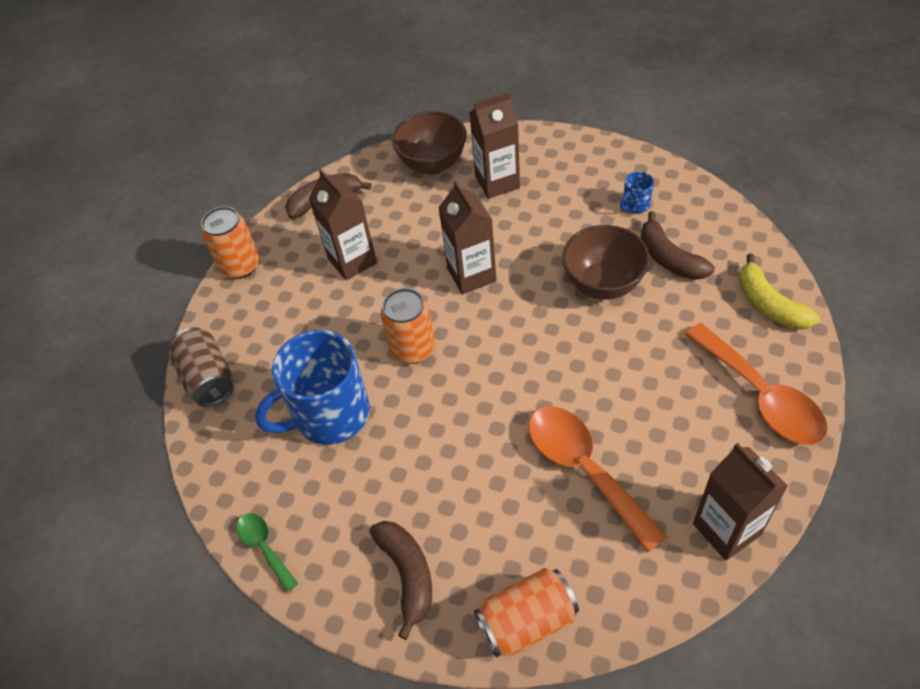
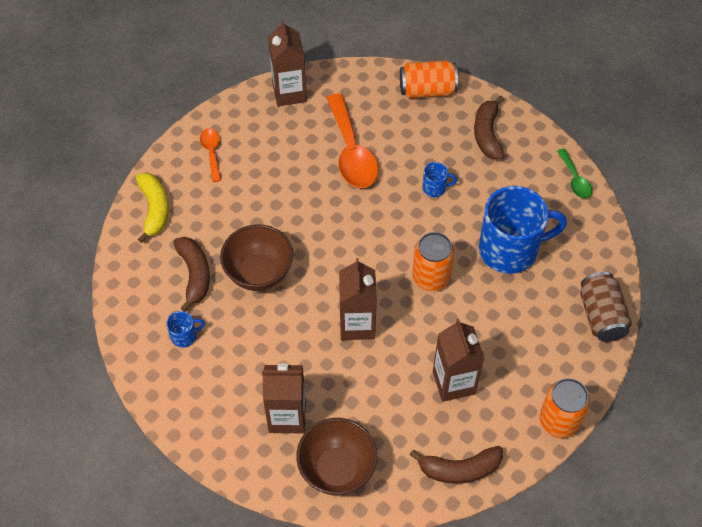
camera: 165 degrees left, 5 degrees up
orange spoon [685,323,828,445] -> orange spoon [200,128,221,182], size x0.52
none -> blue mug [423,162,457,197]

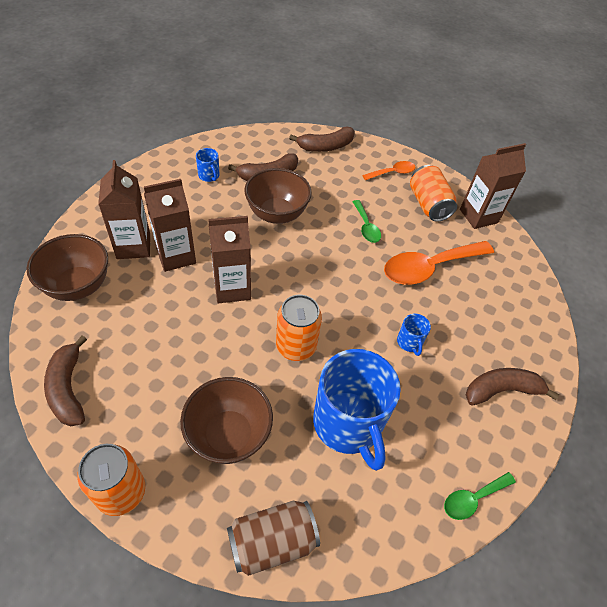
camera: 75 degrees right, 5 degrees down
yellow banana [136,172,169,243] -> brown banana [289,126,355,152]
orange can [400,60,458,98] -> orange can moved to [410,165,457,222]
brown carton [433,319,484,402] -> brown carton moved to [144,179,196,272]
none -> brown bowl [180,377,273,464]
none -> green spoon [353,200,381,243]

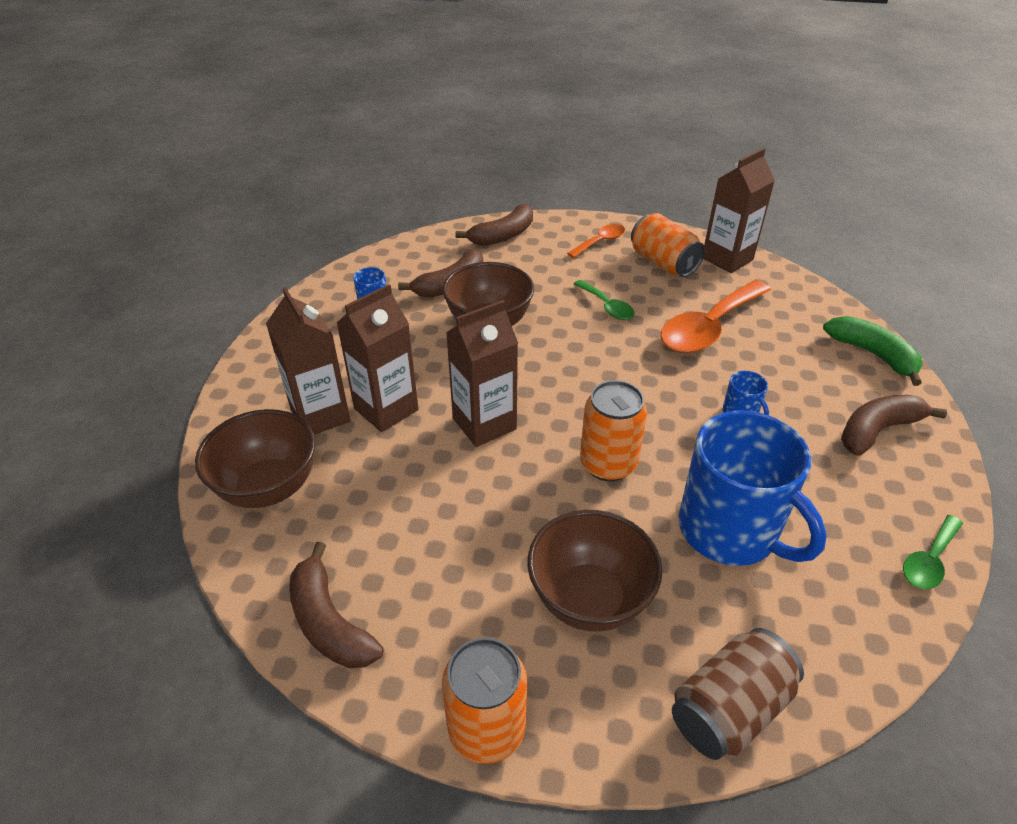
camera: 15 degrees left, 10 degrees down
none -> green banana [823,316,923,386]

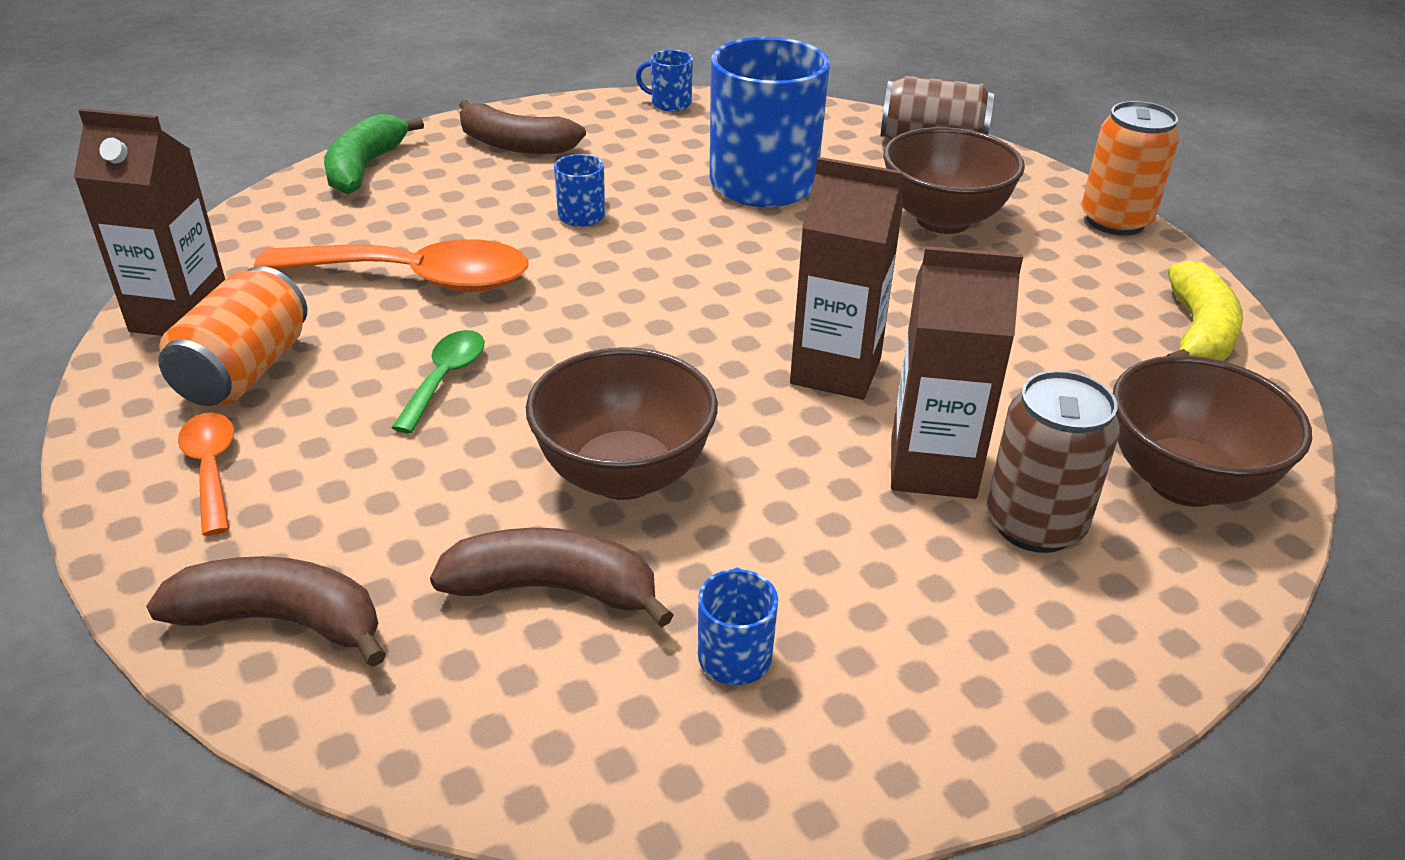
camera: 130 degrees left, 5 degrees down
brown carton [266,287,350,435] -> brown can [987,370,1120,553]
brown banana [289,542,383,668] -> yellow banana [1166,261,1243,361]
orange spoon [567,224,625,258] -> orange spoon turned 60 degrees clockwise [178,412,234,536]
orange can [580,380,647,481] -> none
green spoon [903,515,963,589] -> blue mug [636,50,693,112]

